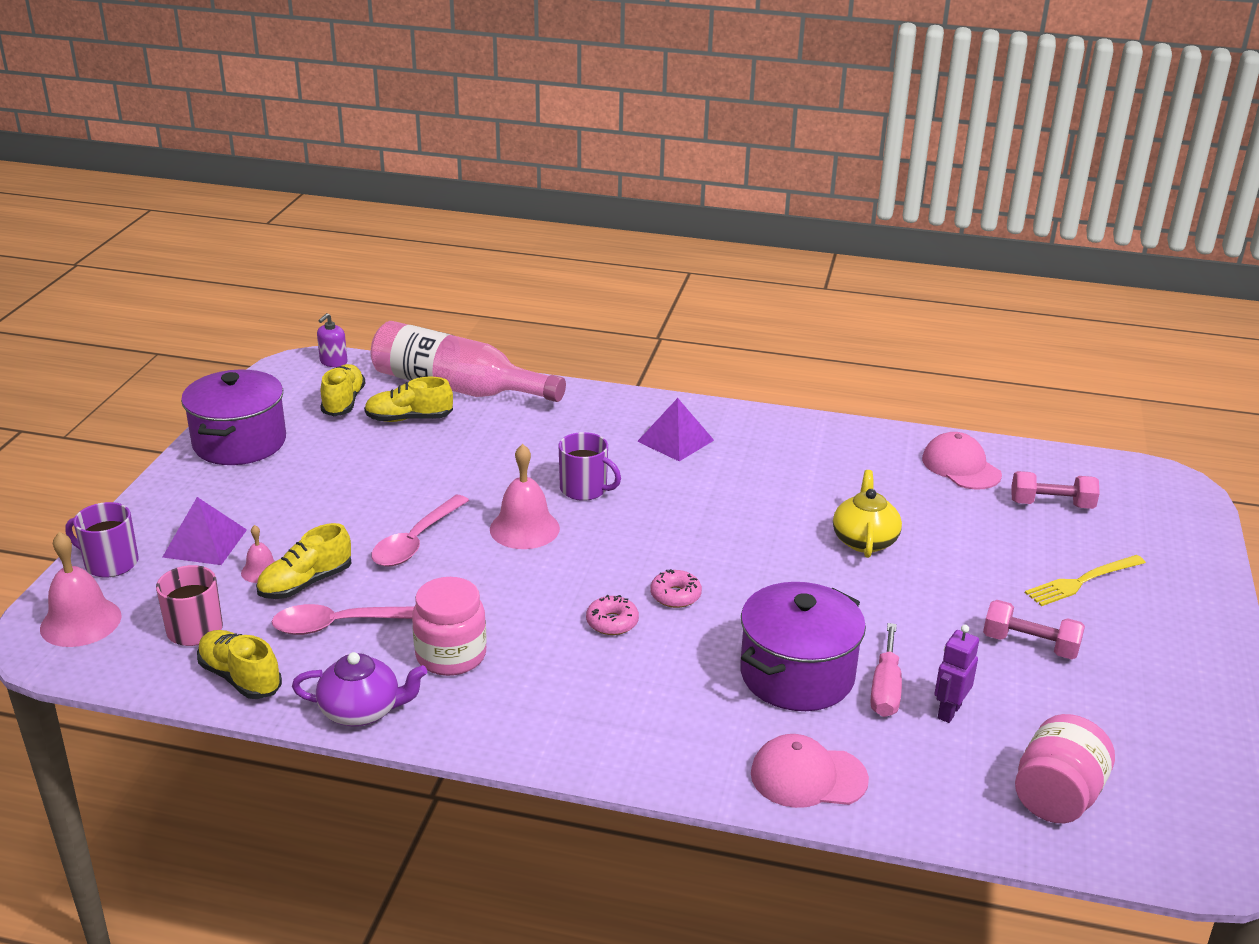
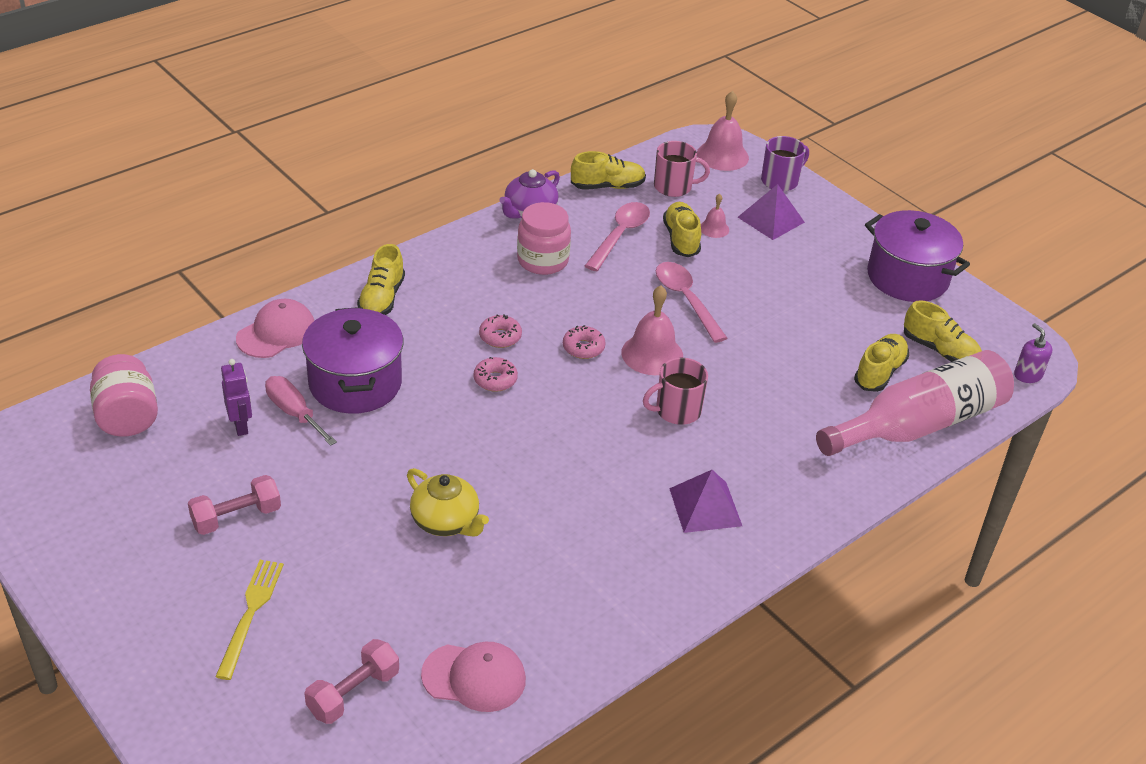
camera: 125 degrees right, 10 degrees up
purple mug [559,432,621,501] -> pink mug [643,358,708,425]
none -> yellow shoe [357,244,405,315]
none -> pink donut [563,325,606,359]

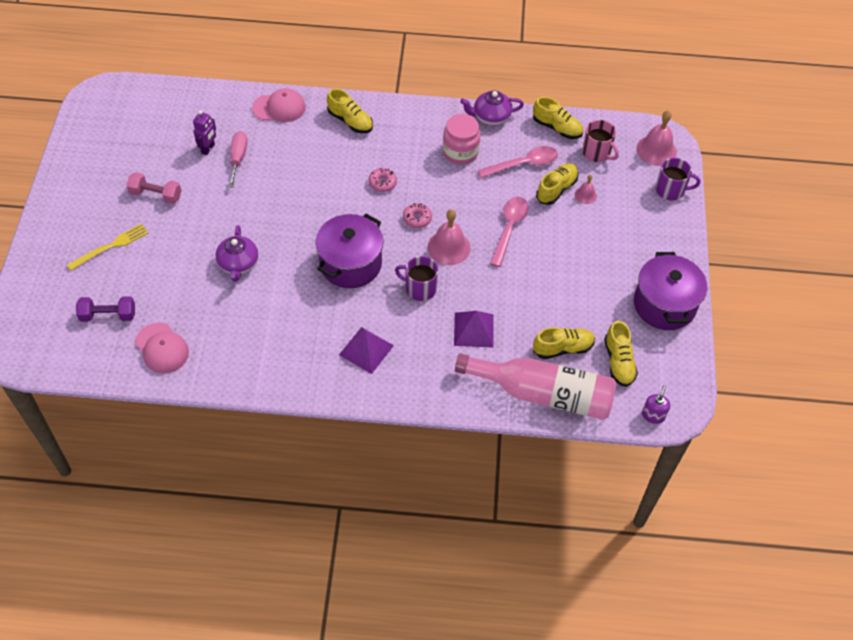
camera: 45 degrees right, 15 degrees up
pink jar [90,354,158,437] -> none
purple pot [302,307,403,414] -> purple pot moved to [315,214,384,288]
pink dumbbell [304,639,399,724] -> purple dumbbell [76,296,135,322]
yellow shoe [357,244,405,315] -> yellow shoe turned 105 degrees counterclockwise [327,89,373,133]
yellow teapot [407,468,489,537] -> purple teapot [216,225,258,282]
pink donut [474,357,518,392] -> none
pink mug [643,358,708,425] -> purple mug [395,256,438,301]
purple pyramid [738,184,805,240] -> purple pyramid moved to [454,311,494,348]

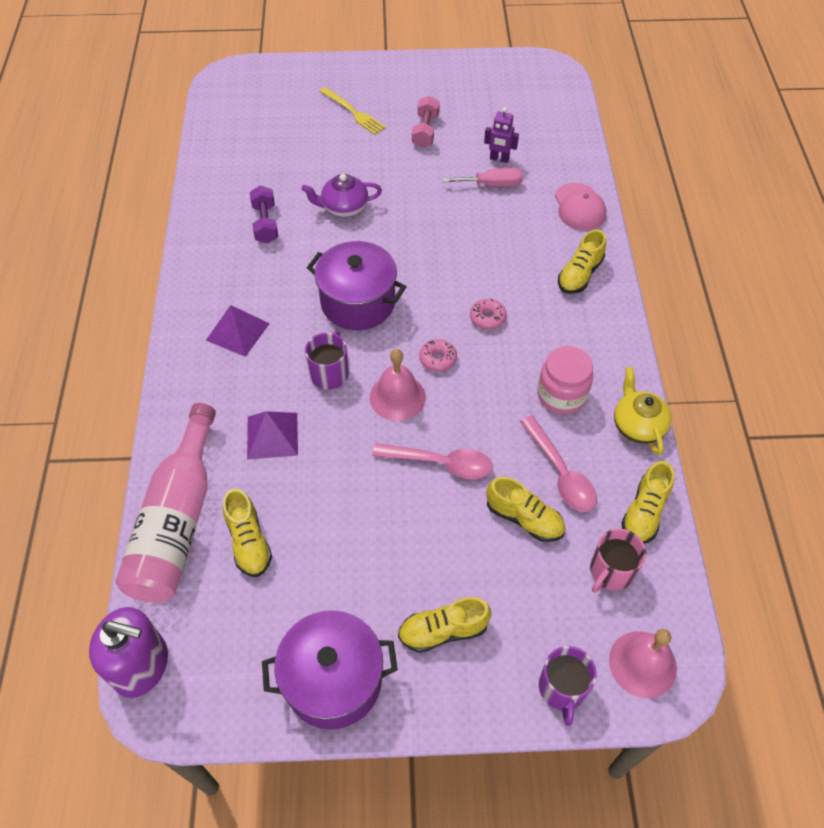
camera: 85 degrees right, 0 degrees up
purple dumbbell [76,296,135,322] -> purple dumbbell moved to [250,186,278,243]
pink cap [135,323,189,373] -> none
purple teapot [460,90,524,126] -> yellow teapot [614,367,672,455]
pink bell [575,175,597,204] -> none
yellow shoe [604,321,638,387] -> yellow shoe moved to [398,597,491,653]
purple soap dispenser [642,385,670,424] -> purple soap dispenser [89,607,168,698], size x1.99

